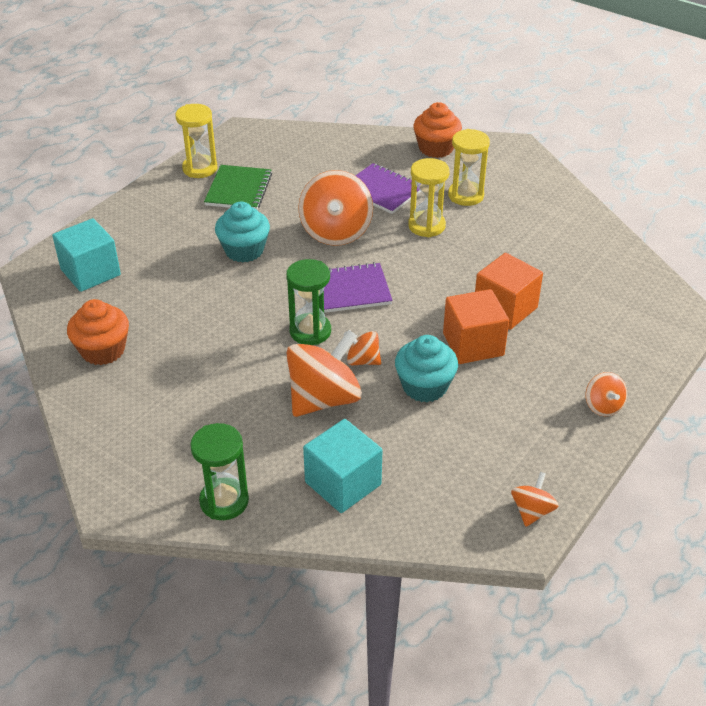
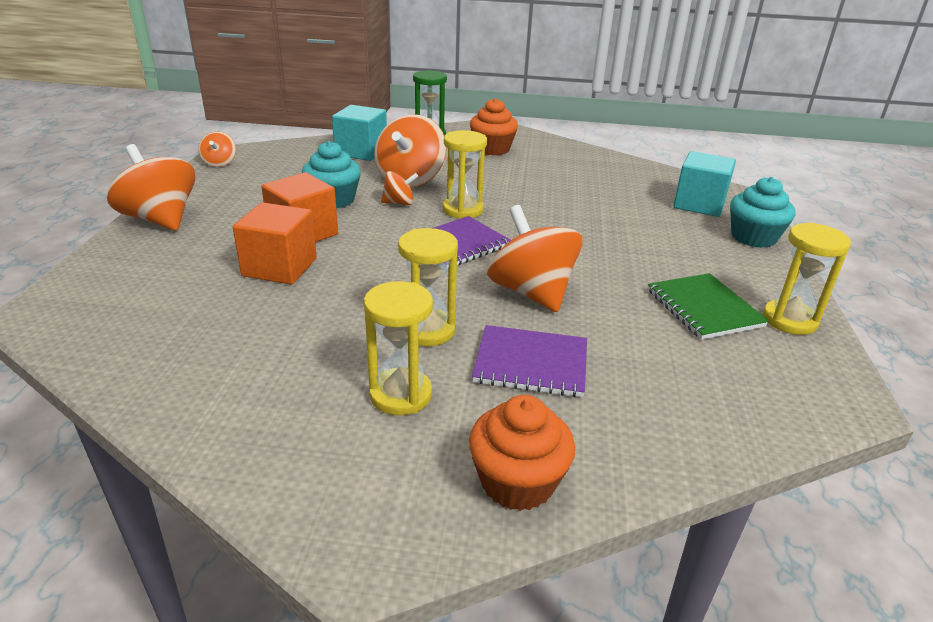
camera: 150 degrees right, 10 degrees down
orange cupcake [67,299,129,365] -> orange cupcake moved to [470,98,518,156]
turquoise cupcake [215,202,270,263] -> turquoise cupcake moved to [730,177,795,248]
green hourglass [286,259,331,345] -> yellow hourglass [443,130,487,219]
orange spinning top [585,372,627,416] -> orange spinning top [107,144,195,231], size x1.99

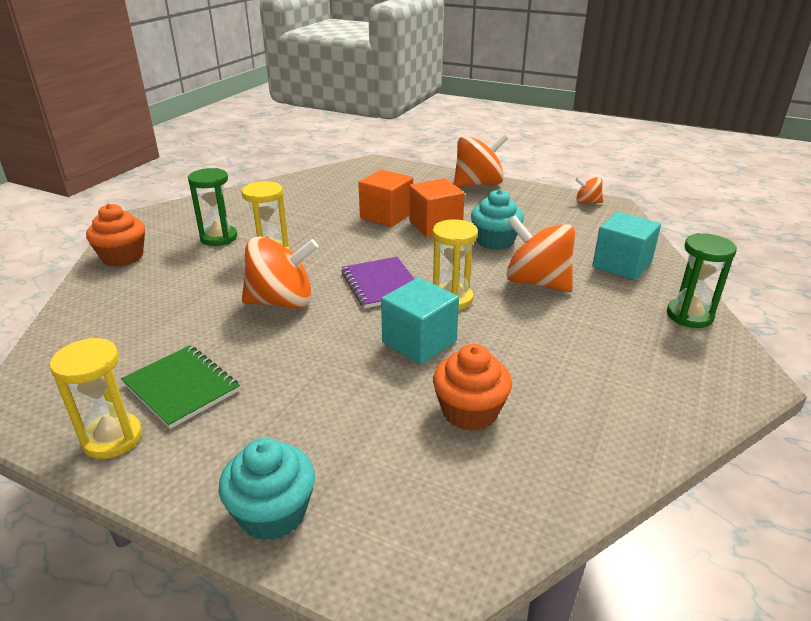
camera: 110 degrees right, 0 degrees up
yellow hourglass [364,281,433,415] -> green hourglass [188,168,237,246]
orange spinning top [381,171,418,205] -> none
orange cupcake [470,98,518,156] -> orange cupcake moved to [433,344,512,431]
purple notebook [472,325,587,397] -> none
green notebook [648,273,769,340] -> green notebook turned 45 degrees clockwise [121,345,240,429]
turquoise cube [673,151,736,217] -> turquoise cube moved to [381,277,459,365]

